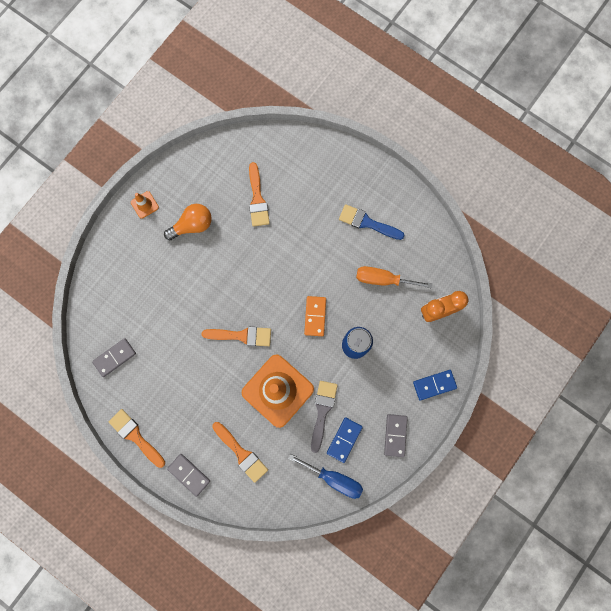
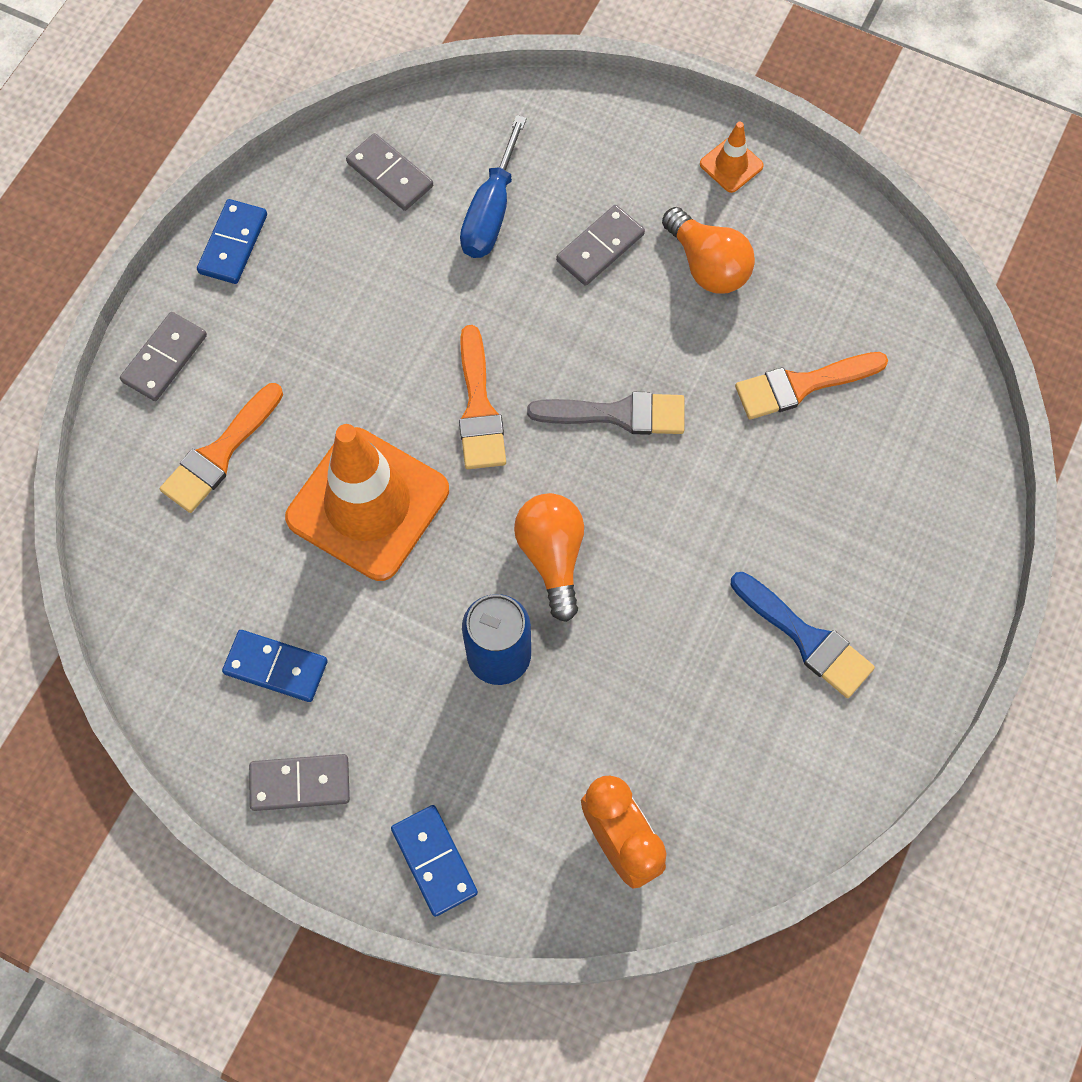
camera: 80 degrees right, 10 degrees down
orange brush [109,409,165,468] -> blue domino [197,199,267,284]
blue screwdriver [288,454,363,499] -> blue screwdriver moved to [460,115,527,258]
orange domino [304,296,326,336] -> orange light bulb [514,493,584,622]
grey brush [311,381,338,453] -> grey brush moved to [527,392,684,435]
blue brush [339,204,405,240] -> blue brush turned 120 degrees clockwise [731,572,875,698]
orange screwdriver [356,266,432,288] -> none
none -> grey domino [556,205,645,286]

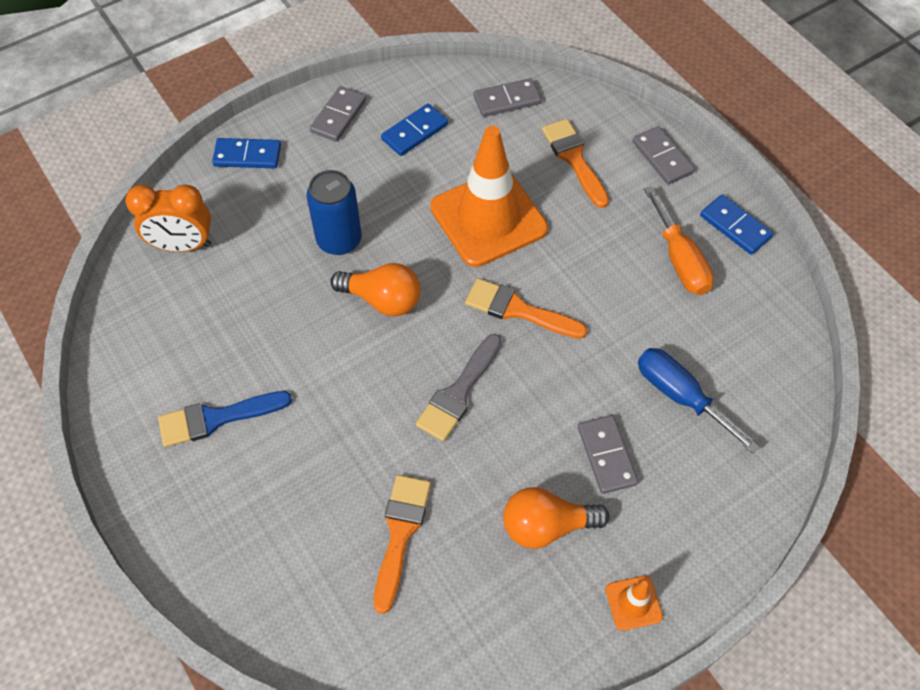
camera: 120 degrees right, 10 degrees down
grey domino [346,133,433,211] -> grey domino moved to [474,78,541,117]
none -> orange screwdriver [644,186,714,295]

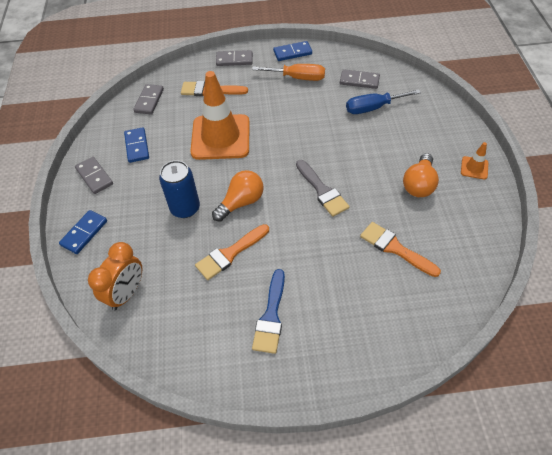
camera: 60 degrees left, 5 degrees down
orange brush [465,278,587,339] -> orange brush moved to [195,224,269,280]
grey domino [578,415,638,494] -> grey domino moved to [340,69,380,89]

